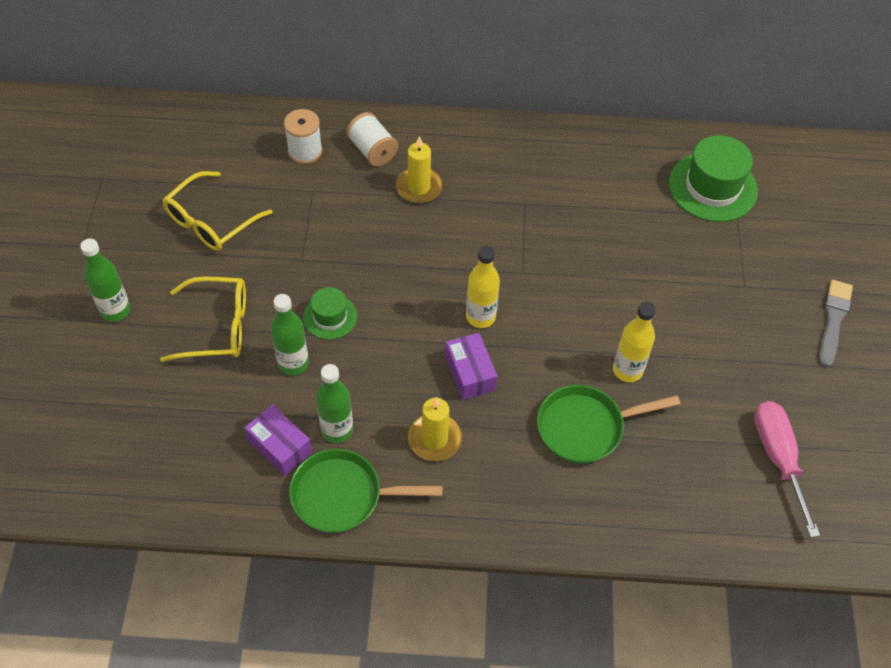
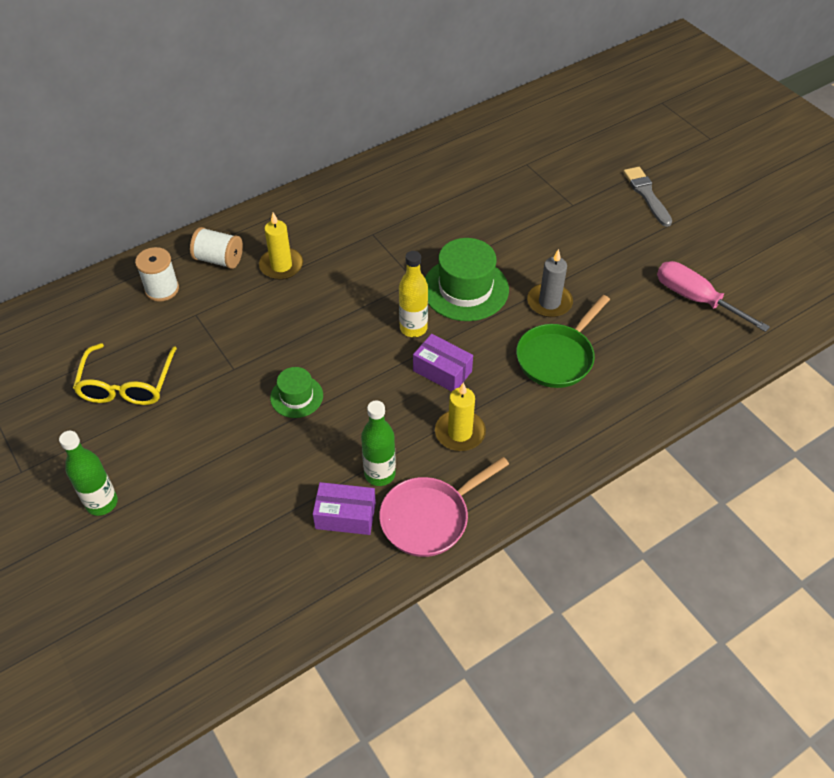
camera: 35 degrees left, 5 degrees down
yellow glasses [160,277,246,362] -> none
green bottle [271,294,309,375] -> none
green pan [289,449,442,533] -> pink pan [379,457,509,557]
yellow bottle [613,302,656,382] -> grey candle [527,249,573,317]
green hat [669,135,758,222] -> green hat moved to [425,238,509,321]

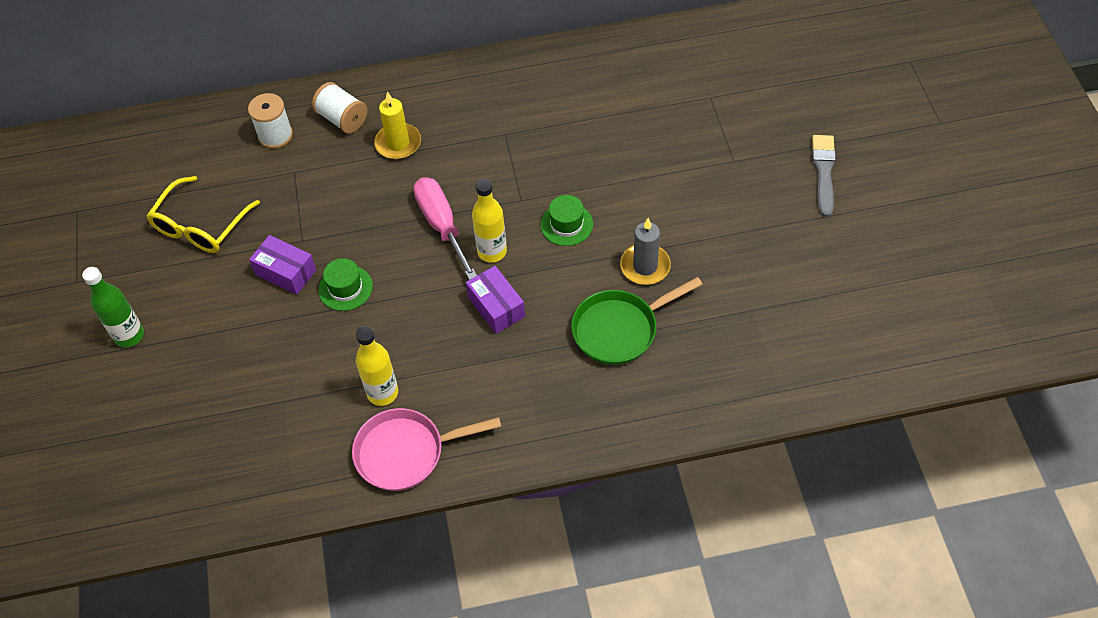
camera: 25 degrees right, 5 degrees up
purple box [313,482,376,535] -> purple box moved to [249,235,316,295]
green bottle [361,400,396,486] -> yellow bottle [356,326,398,406]
green hat [425,238,509,321] -> green hat [540,195,593,246], size x0.56
yellow candle [435,383,486,451] -> none
pink screwdriver [657,261,770,332] -> pink screwdriver moved to [413,177,477,280]

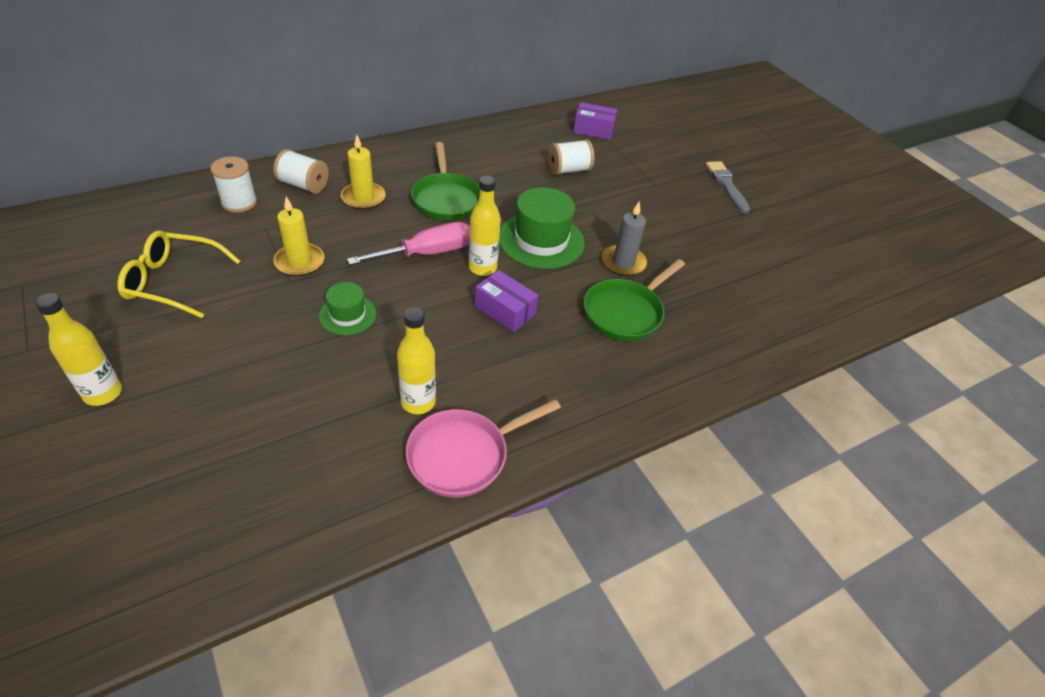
camera: 25 degrees left, 10 degrees down
green bottle [82,267,144,348] -> yellow bottle [35,293,122,406]
yellow glasses [147,176,260,253] -> yellow glasses turned 90 degrees clockwise [117,231,240,318]
purple box [249,235,316,295] -> purple box moved to [573,102,617,140]
pink screwdriver [413,177,477,280] -> pink screwdriver turned 105 degrees clockwise [347,222,470,265]
green hat [540,195,593,246] -> green hat [499,187,585,269], size x1.79
none -> yellow candle [273,196,324,276]
none -> green pan [411,142,480,221]
none -> white spool [548,139,595,175]

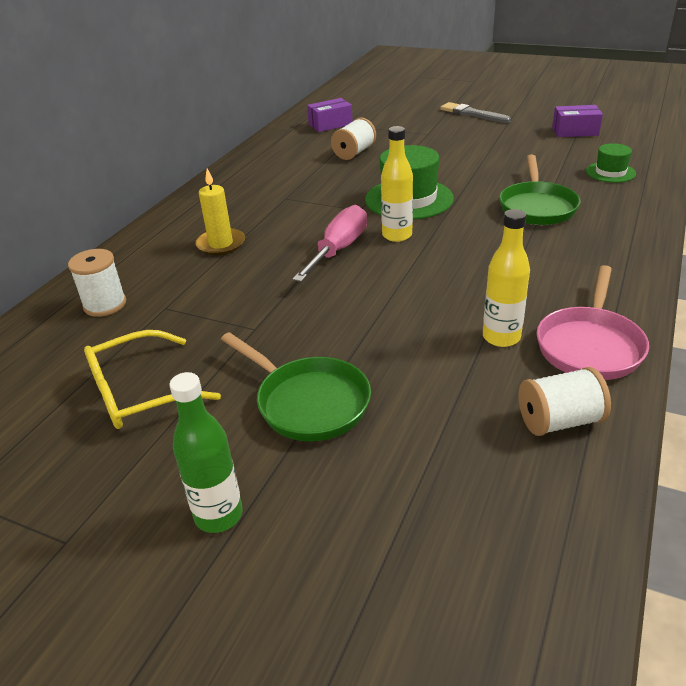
camera: 30 degrees left, 10 degrees down
yellow bottle [35,293,122,406] -> green bottle [169,372,243,533]
yellow candle [273,196,324,276] -> none
white spool [274,149,329,194] -> white spool moved to [519,367,611,436]
green hat [319,282,376,335] -> green hat moved to [586,143,636,183]
green pan [411,142,480,221] -> green pan moved to [221,332,371,441]
purple box [475,270,538,332] -> purple box moved to [552,105,603,137]
grey candle [602,201,647,276] -> none

